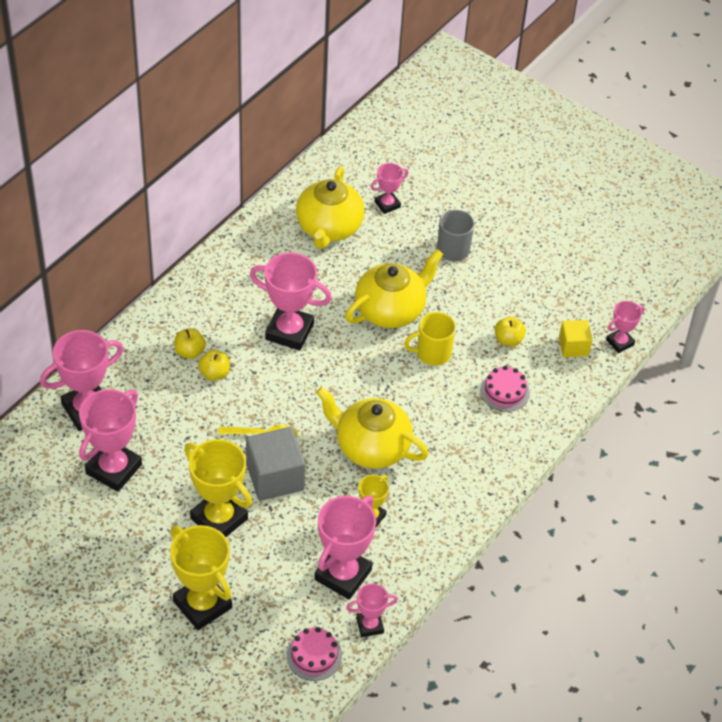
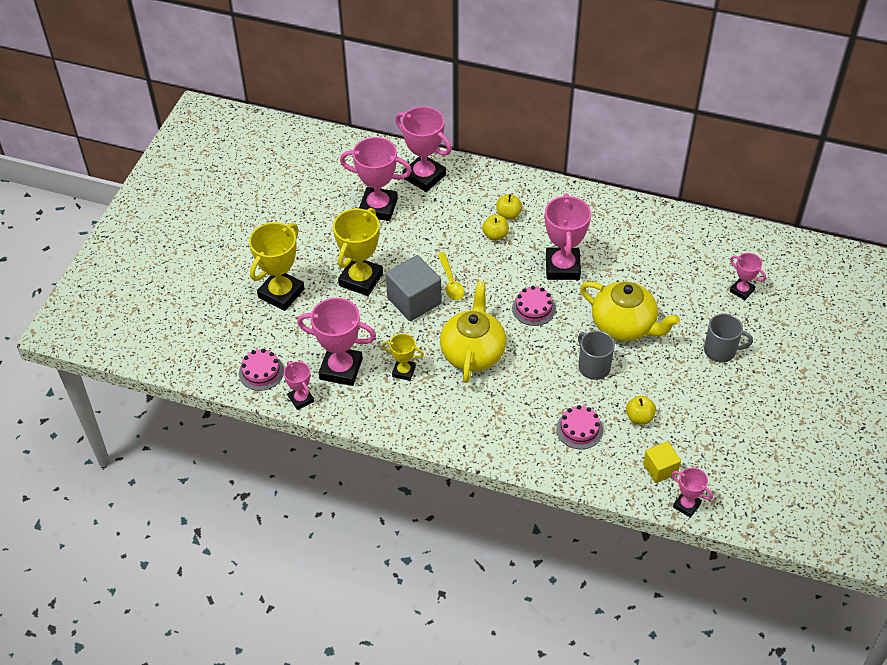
camera: 75 degrees right, 0 degrees up
yellow teapot [296,166,365,249] -> none
yellow mug [404,312,456,366] -> grey mug [578,331,615,380]
none -> pink cake [512,286,556,326]

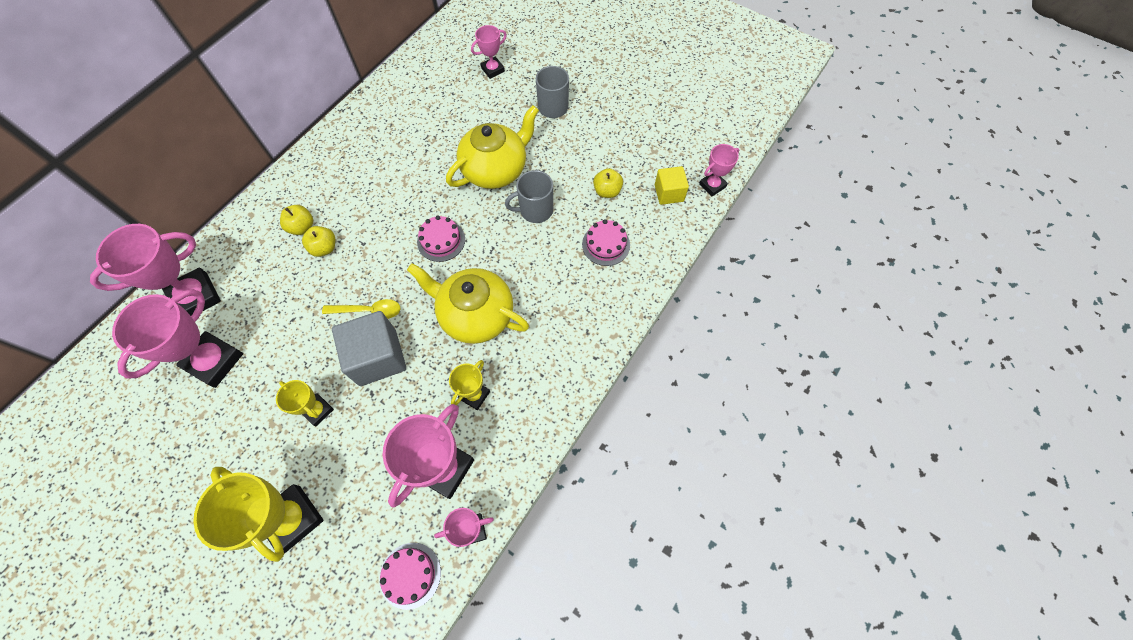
camera: 75 degrees left, 15 degrees up
yellow trophy [333,208,383,296] -> yellow trophy [276,380,334,426], size x0.54
pink trophy [545,194,591,280] -> none

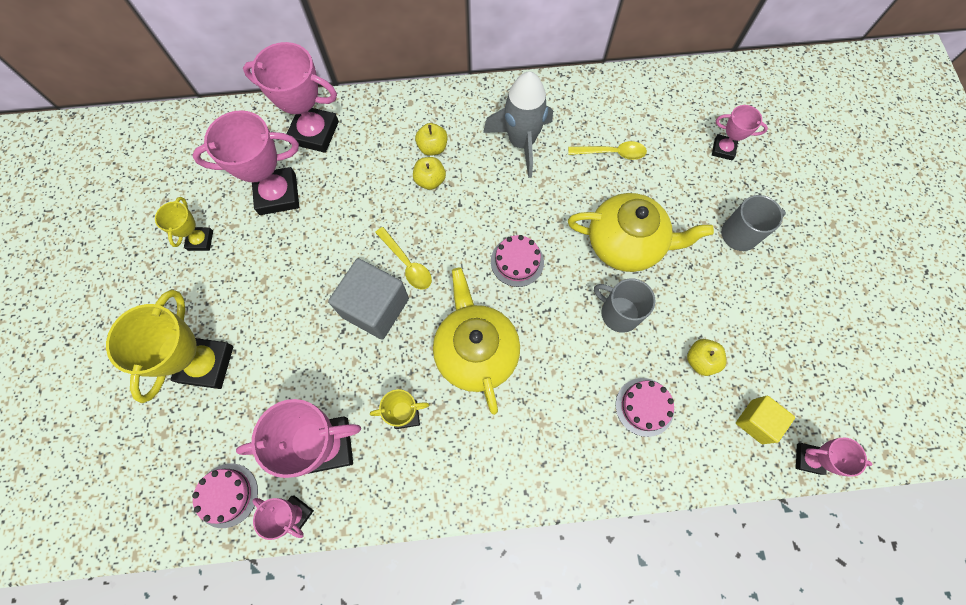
camera: 50 degrees right, 5 degrees up
yellow trophy [276,380,334,426] -> yellow trophy moved to [155,197,213,251]
none -> grey rocket [483,71,553,178]
none -> yellow spoon [568,141,647,160]

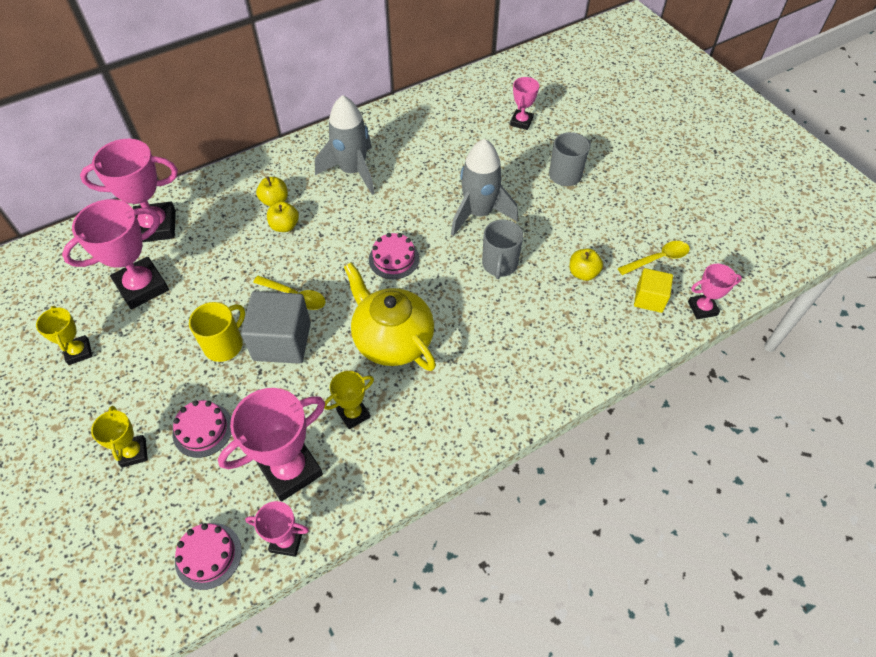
camera: 25 degrees left, 15 degrees down
yellow trophy [106,290,233,403] -> yellow trophy [91,406,148,468], size x0.54
yellow spoon [568,141,647,160] -> yellow spoon moved to [618,241,690,275]
yellow teapot [568,193,714,272] -> grey rocket [451,139,518,236]
grey mug [594,278,655,333] -> grey mug turned 90 degrees counterclockwise [482,220,523,279]
pink cake [616,378,674,437] -> pink cake moved to [173,400,231,458]
pink trophy [712,105,768,160] -> pink trophy turned 60 degrees counterclockwise [510,77,539,130]
none -> yellow mug [189,302,245,362]

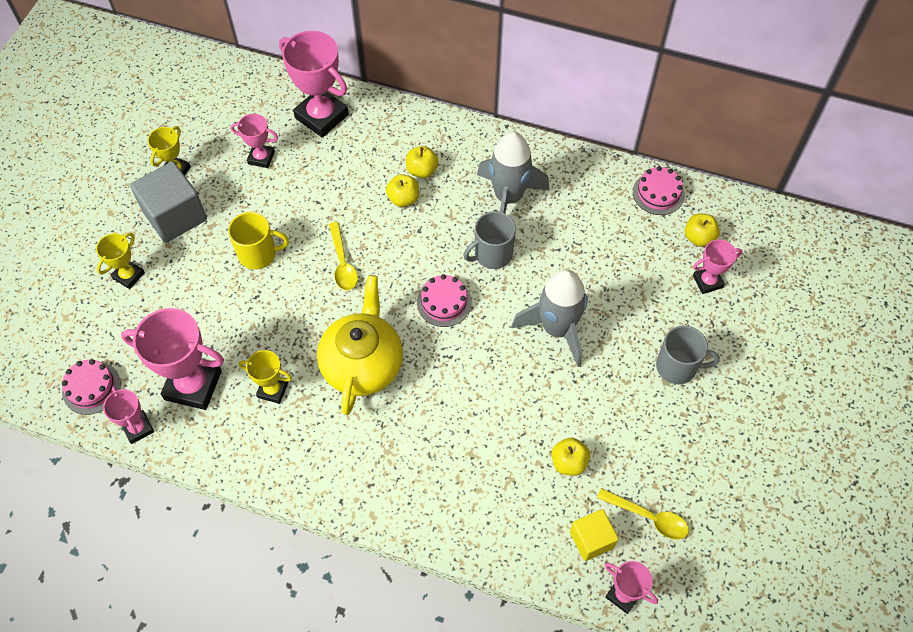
camera: 50 degrees right, 5 degrees up
pink trophy [62,199,169,309] -> pink trophy [231,114,278,168], size x0.54
pink cake [173,400,231,458] -> pink cake moved to [633,166,685,215]
grey cube [241,291,311,364] -> grey cube moved to [130,161,207,243]
grey mug [482,220,523,279] -> grey mug moved to [463,211,516,269]
none -> yellow apple [685,214,720,247]

